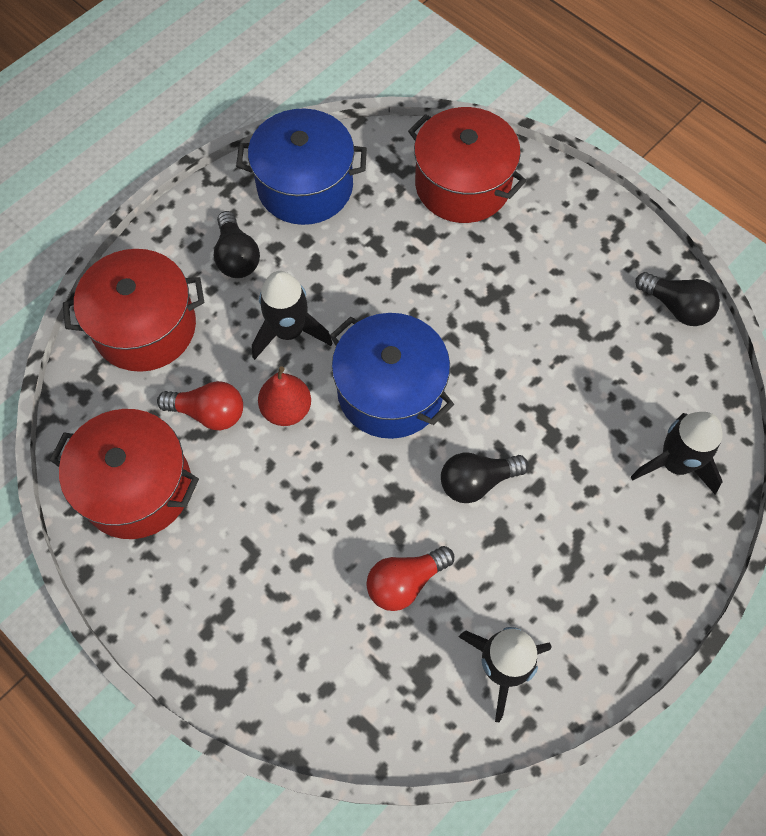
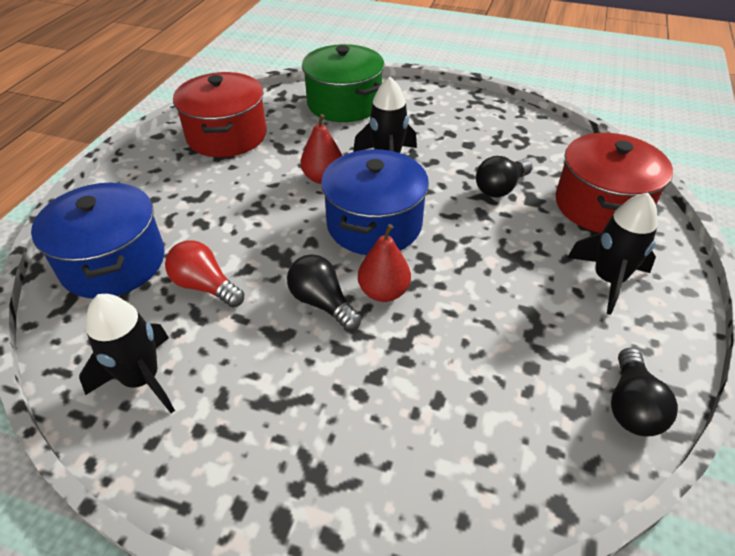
camera: 65 degrees right, 20 degrees down
red pot [63,249,204,372] -> green pot [302,44,384,122]
red light bulb [157,381,243,430] -> none
black light bulb [214,211,260,278] -> black light bulb moved to [476,156,533,198]
blue pot [236,108,367,225] -> blue pot moved to [31,183,165,298]
black rocket [631,412,723,494] -> black rocket moved to [567,192,658,315]
none -> red pear [358,224,411,302]

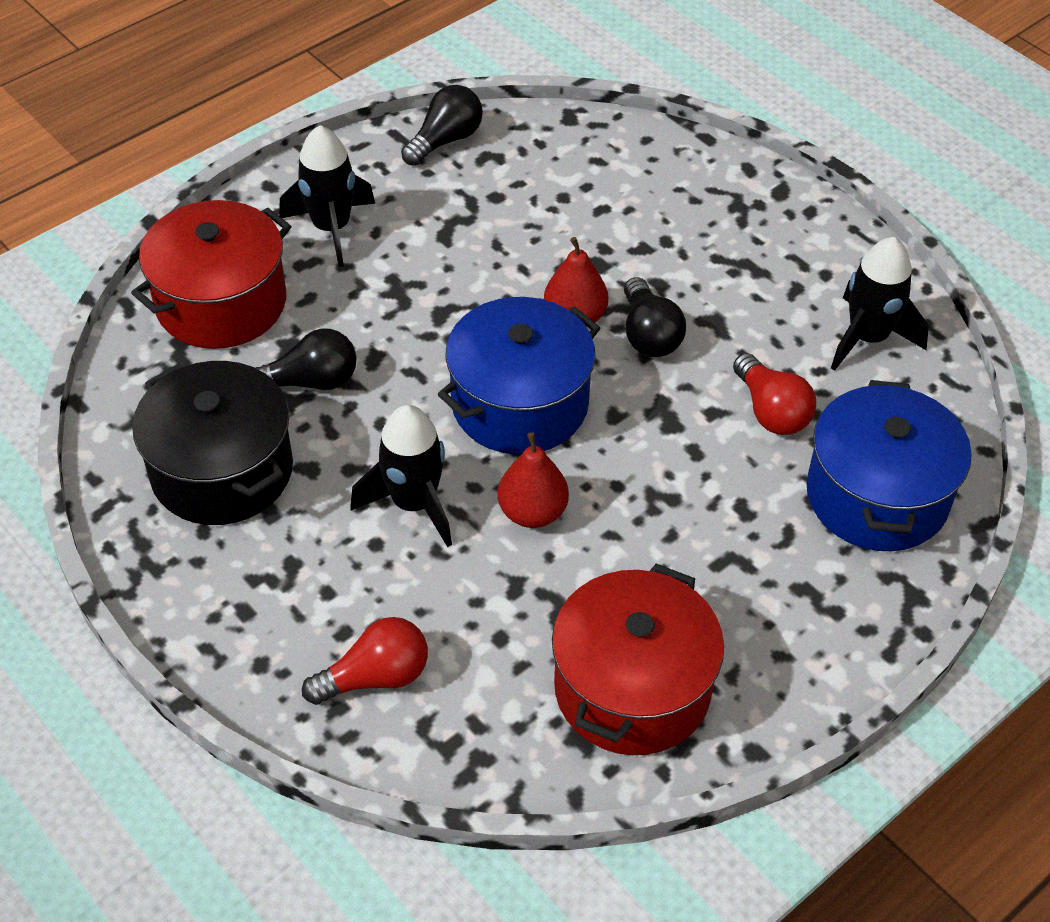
camera: 150 degrees left, 5 degrees up
green pot [302,44,384,122] -> red light bulb [302,617,428,705]
none -> black pot [132,361,293,525]

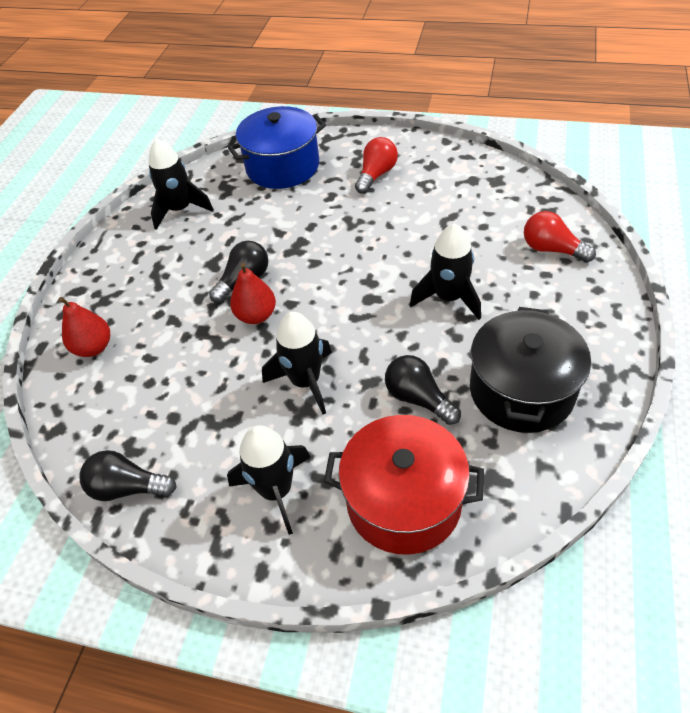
camera: 120 degrees left, 0 degrees up
blue pot [438,297,600,454] -> none
red pear [498,432,569,528] -> red pear moved to [59,297,110,357]
red pot [552,564,724,755] -> none
red light bulb [733,353,816,435] -> red light bulb moved to [355,137,398,194]
none -> black rocket [262,312,332,414]

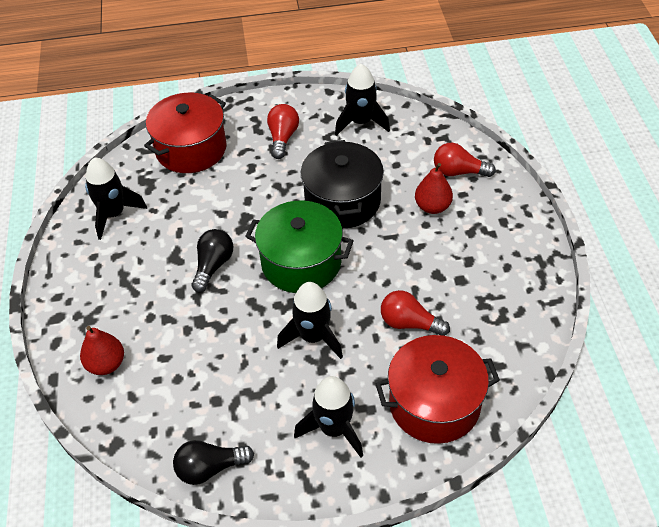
camera: 25 degrees left, 0 degrees up
blue pot [228,106,326,189] -> red pot [144,93,227,173]
red pear [230,263,276,324] -> red pear moved to [415,163,453,214]
black light bulb [385,355,461,425] -> red light bulb [381,290,450,336]
black rocket [410,223,481,320] -> black rocket moved to [335,64,390,136]
black pot [470,307,591,433] -> black pot moved to [301,140,384,228]
none -> green pot [245,201,354,293]

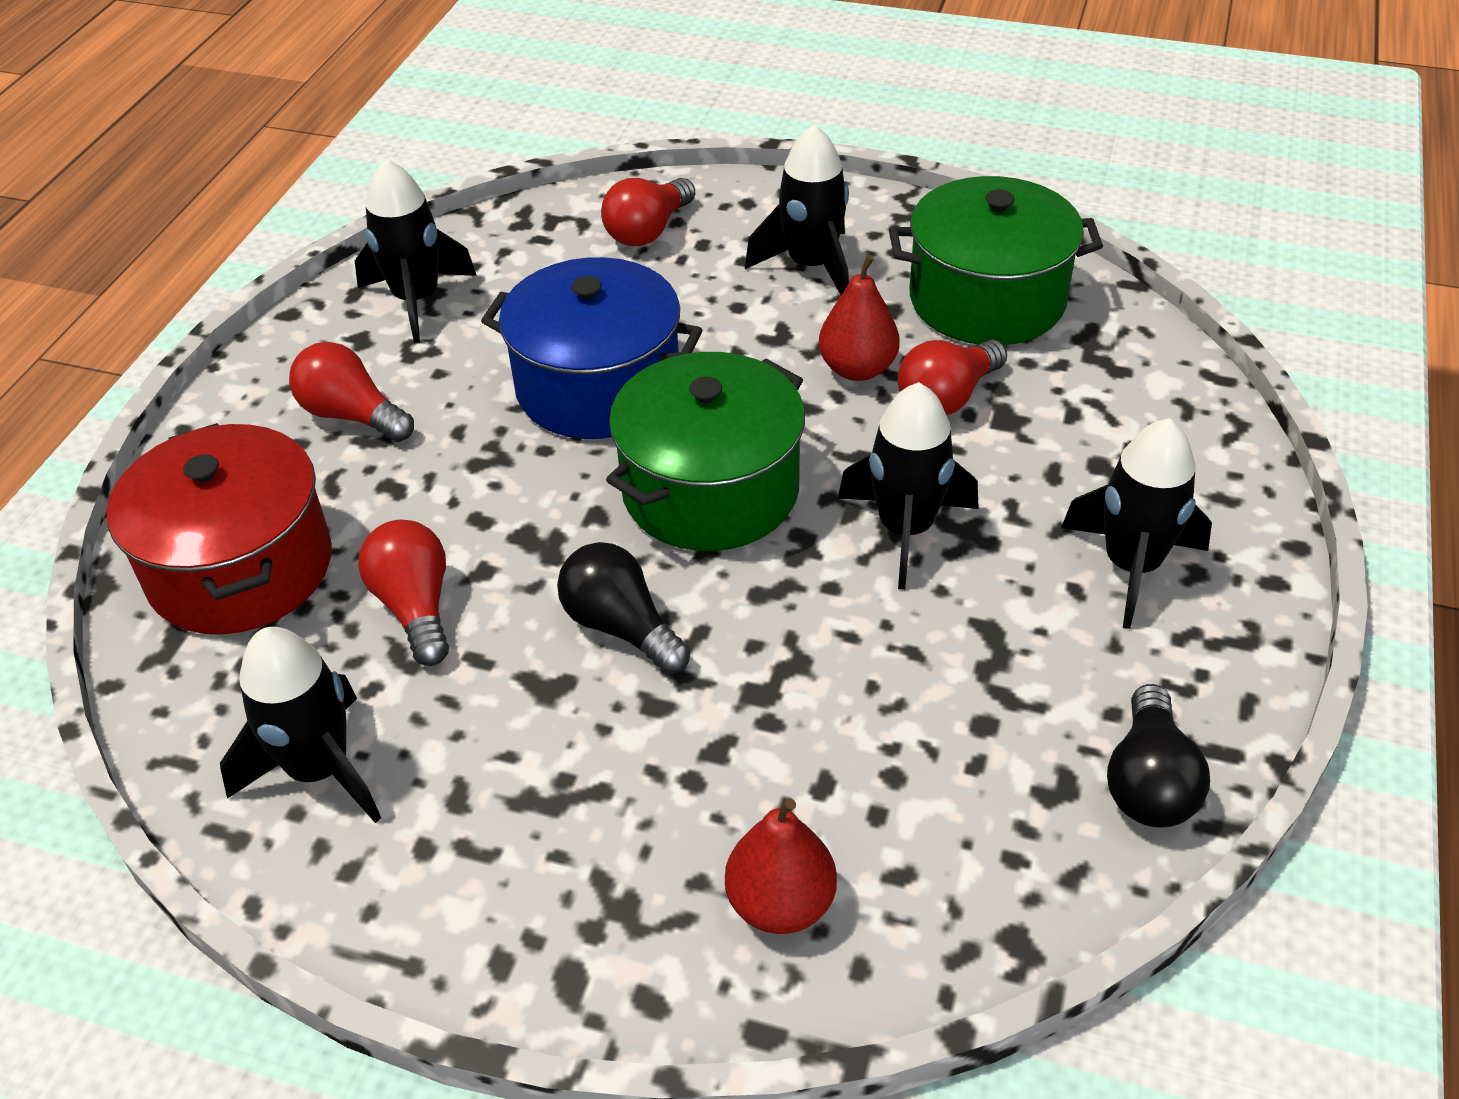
camera: 65 degrees left, 5 degrees down
black pot [301,140,384,228] -> blue pot [481,257,703,439]
red pot [375,335,500,444] -> none
red pear [415,163,453,214] -> red pear moved to [819,255,900,381]
none -> red light bulb [358,520,449,666]
none -> black rocket [745,124,849,295]
none -> green pot [889,176,1103,345]

